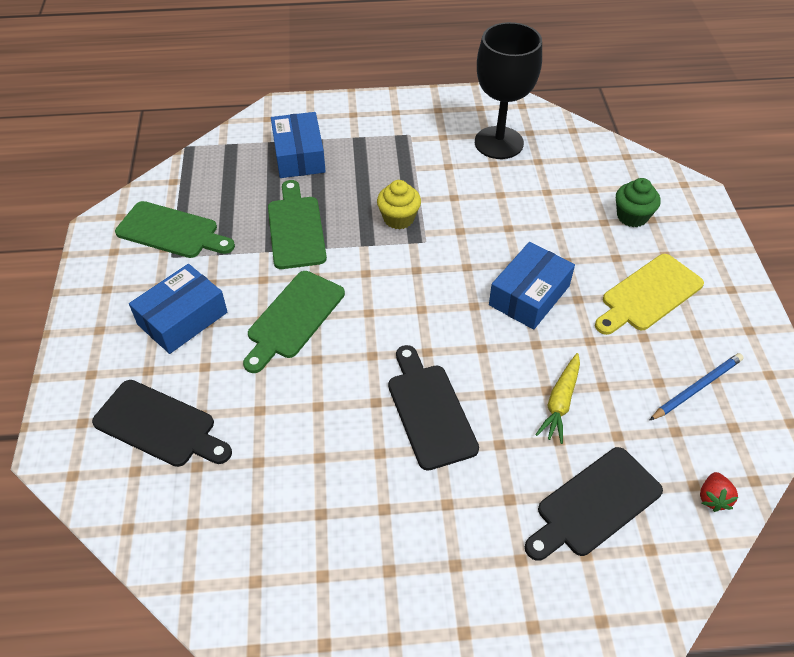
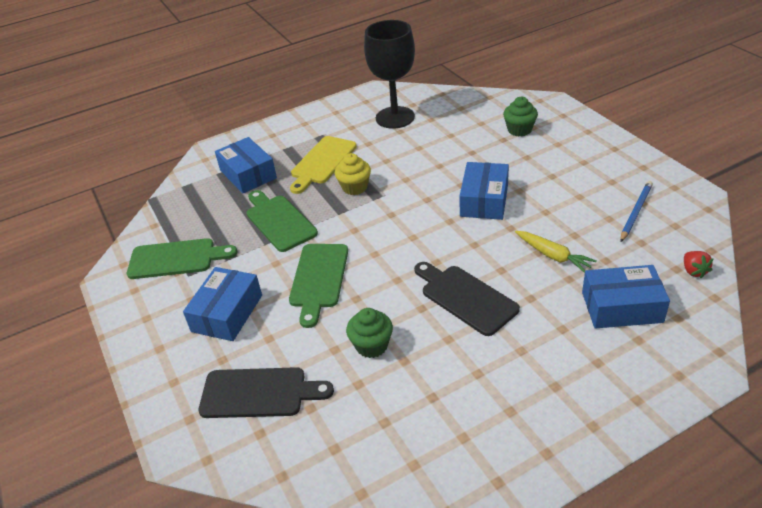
camera: 20 degrees left, 10 degrees down
black cutting board [525,447,663,561] -> blue box [582,265,670,329]
yellow carrot [535,353,580,444] -> yellow carrot turned 45 degrees counterclockwise [515,231,597,273]
yellow cutting board [595,254,704,335] -> yellow cutting board moved to [290,136,357,194]
none -> green cupcake [346,308,393,358]

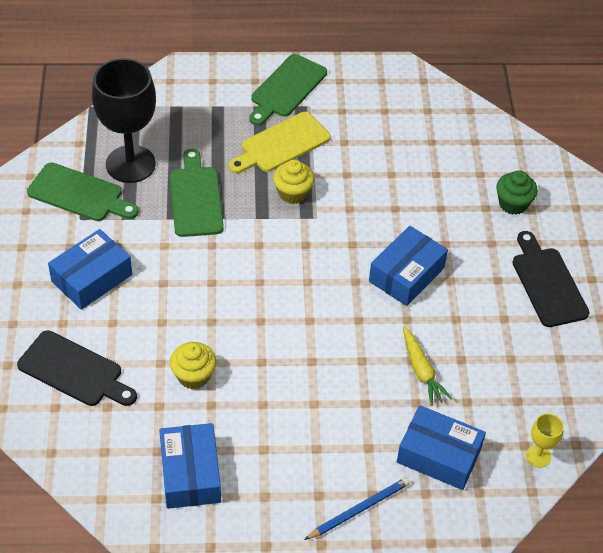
camera: 20 degrees right, 10 degrees up
blue box [215,137,277,194] -> blue box moved to [159,423,221,509]
green cutting board [289,244,348,328] -> green cutting board moved to [249,54,327,126]
green cupcake [346,308,393,358] -> yellow cupcake [170,342,216,389]
black goblet [364,20,415,129] -> black goblet moved to [92,58,156,183]
black cutting board [414,262,520,336] -> black cutting board moved to [512,231,590,327]
blue pencil [620,181,653,242] -> blue pencil moved to [304,477,410,540]
red strawberry [684,251,714,278] -> yellow goblet [526,413,564,468]

